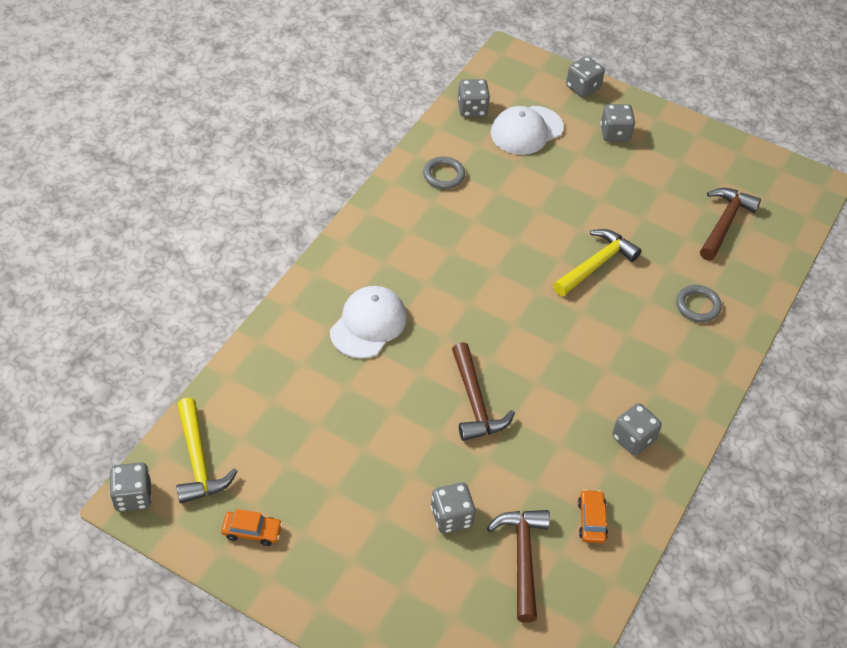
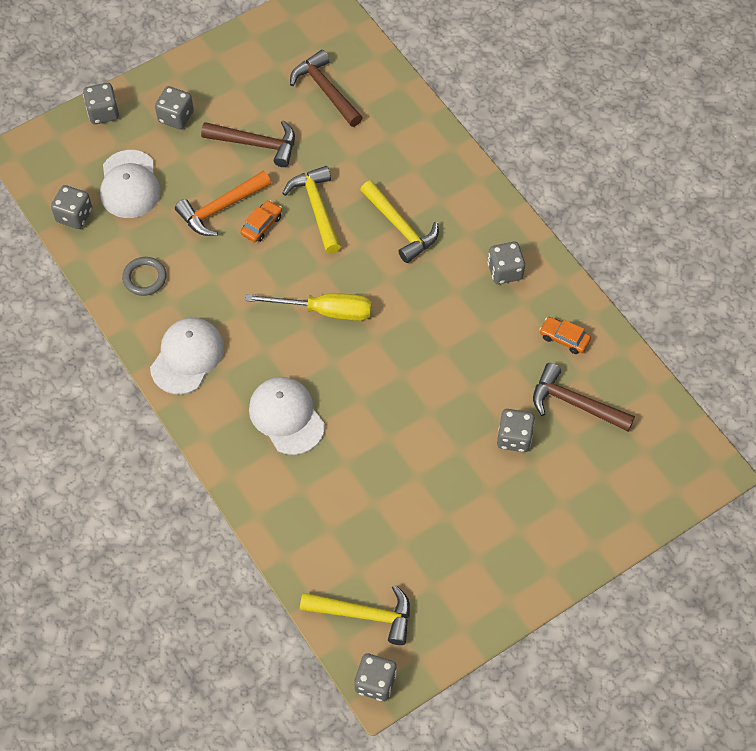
camera: 60 degrees left, 10 degrees up
orange car [221,509,283,546] -> orange car moved to [240,200,282,243]
brown hammer [452,342,515,441] -> brown hammer moved to [201,120,295,167]
grey ring [676,285,722,322] -> none
none -> white cap [150,318,224,394]
none -> orange hammer [175,171,271,236]
none -> yellow screwdriver [245,293,372,321]
none -> yellow hammer [360,180,439,263]

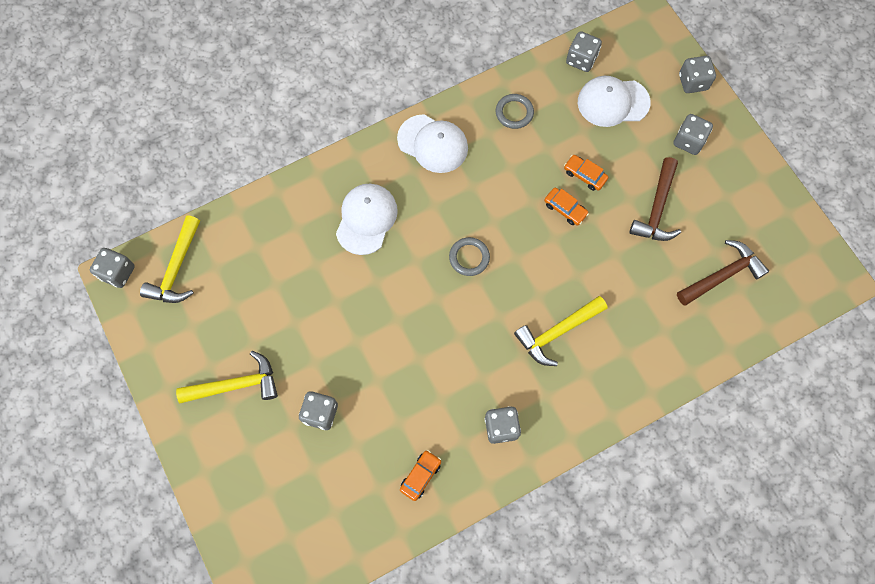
camera: 95 degrees right, 10 degrees up
orange hammer [175,171,271,236] -> orange car [564,155,608,191]
yellow screwdriver [245,293,372,321] -> grey ring [449,237,490,276]
white cap [249,377,325,455] -> white cap turned 45 degrees counterclockwise [336,184,398,255]
yellow hammer [282,166,341,254] -> yellow hammer moved to [176,351,278,403]
brown hammer [533,363,635,432] -> none

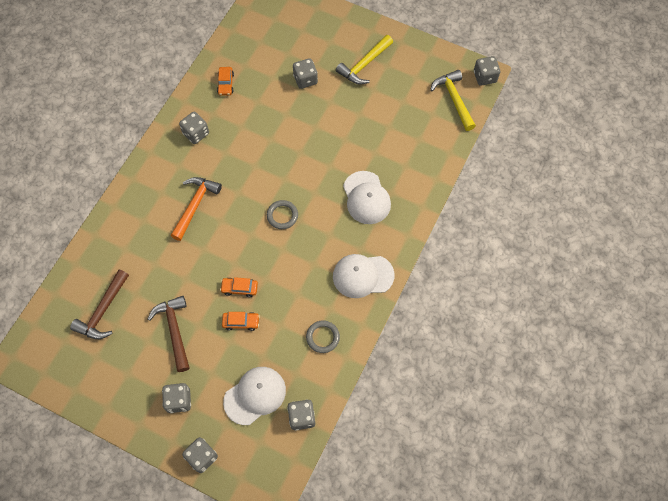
camera: 145 degrees right, 5 degrees down
yellow hammer [514,296,607,366] -> orange hammer [171,177,222,241]

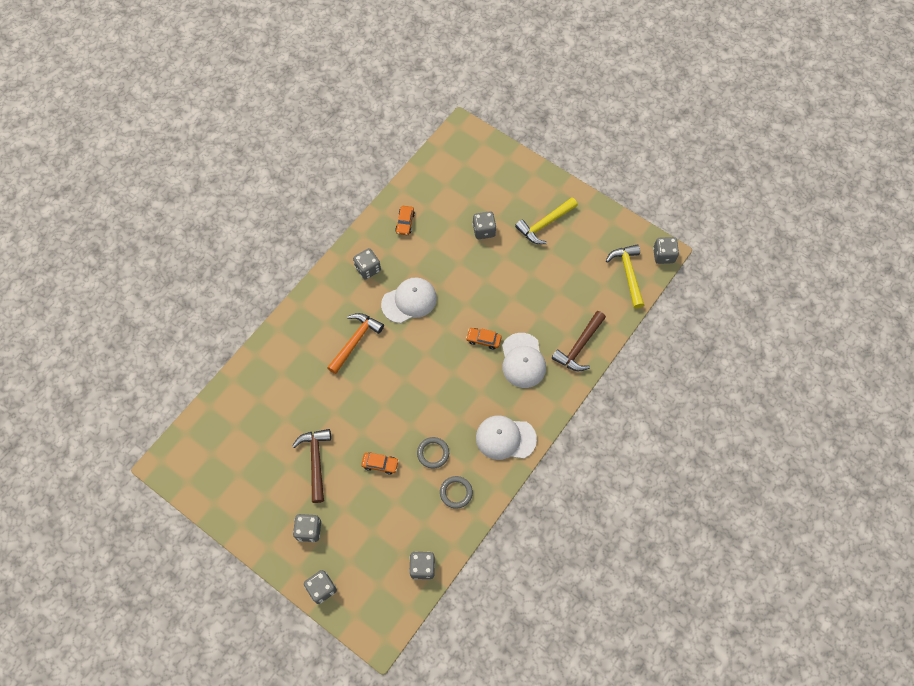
camera: 10 degrees right, 0 degrees up
brown hammer [70,270,129,339] -> brown hammer moved to [552,311,606,371]
orange car [220,277,258,297] -> orange car moved to [466,328,501,349]
white cap [223,367,286,425] -> white cap moved to [381,277,437,323]
grey ring [267,200,298,229] -> grey ring moved to [417,437,449,469]

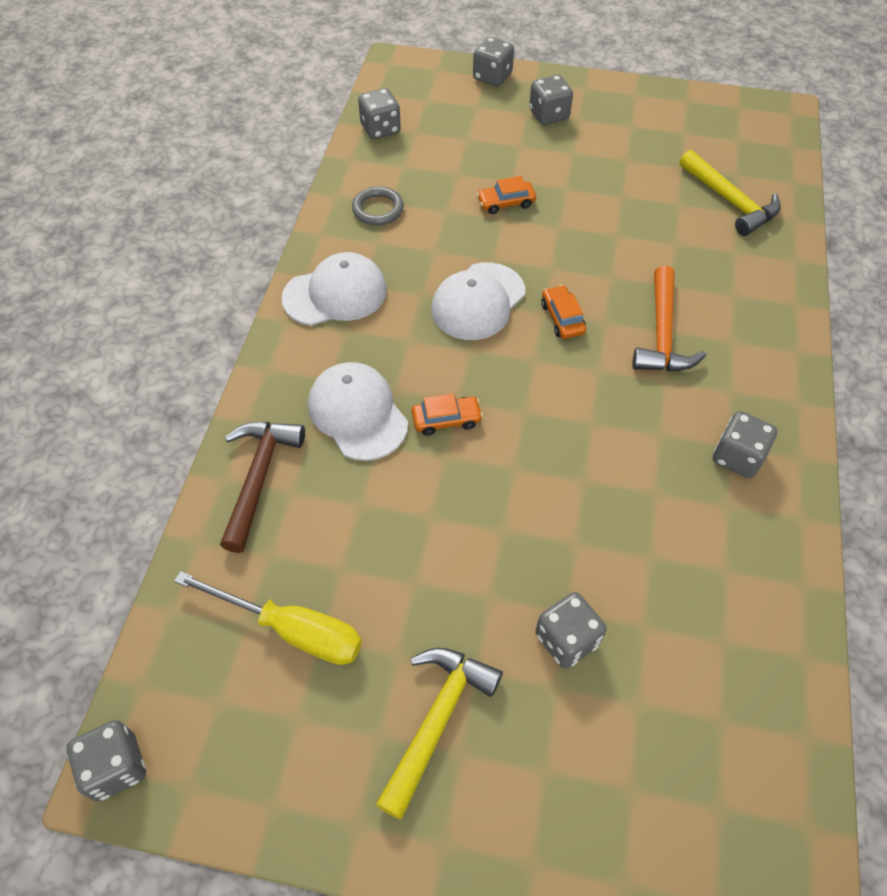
camera: 155 degrees right, 10 degrees down
brown hammer [292,429,331,503] -> none
white cap [381,277,437,323] -> white cap moved to [431,262,525,340]
orange car [395,206,415,235] -> orange car moved to [541,285,586,339]
grey ring [417,437,449,469] -> none
yellow hammer [606,244,644,309] -> yellow hammer moved to [679,150,781,236]
none -> yellow screwdriver [174,571,362,665]

